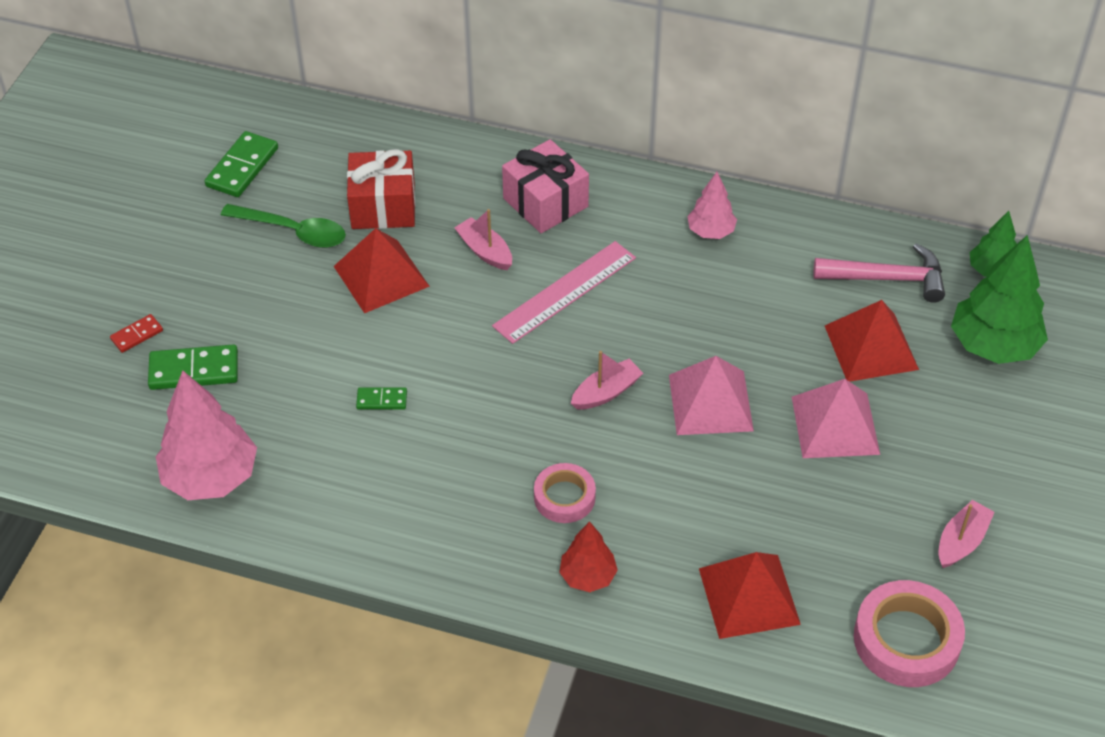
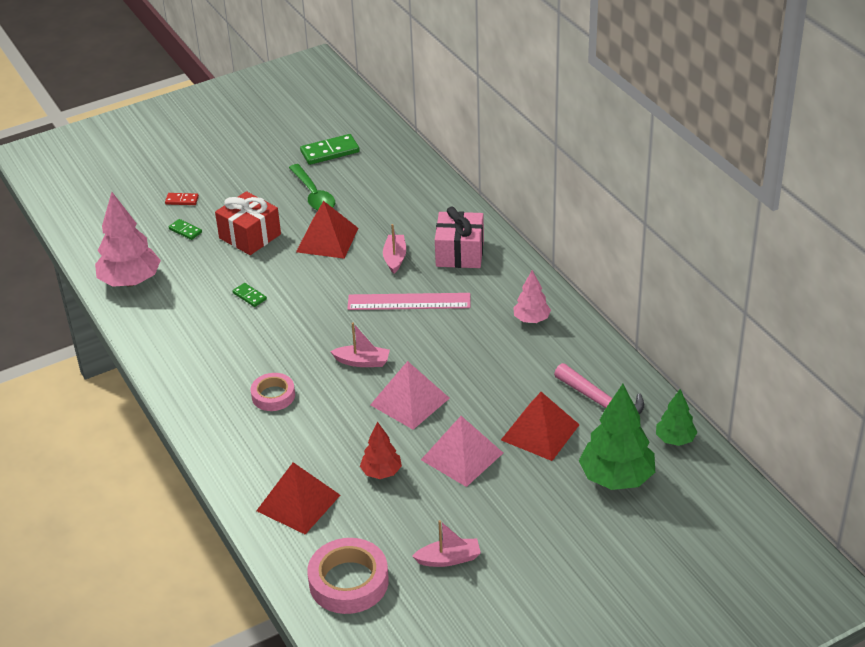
camera: 45 degrees right, 10 degrees down
green domino [148,344,238,390] -> green domino [169,219,202,240], size x0.56
red gift [347,149,416,229] -> red gift moved to [215,191,281,255]
red tree [559,521,618,592] -> red tree moved to [360,422,402,479]

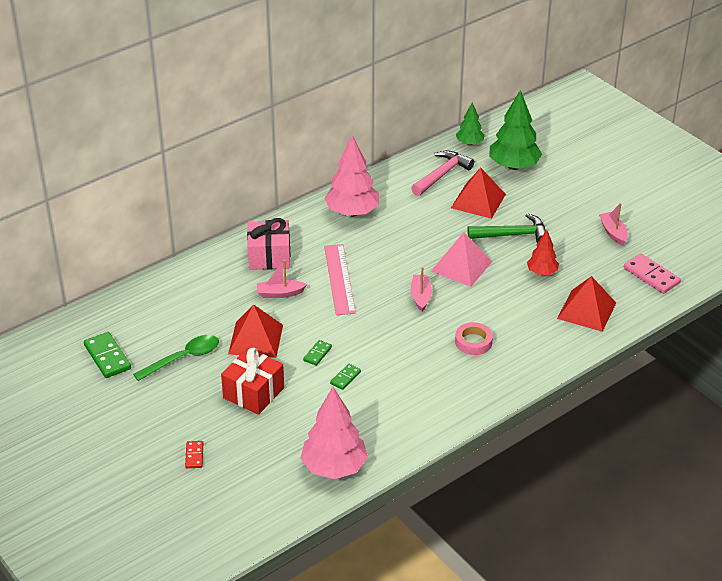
camera: 100 degrees left, 0 degrees up
green domino [169,219,202,240] -> green domino moved to [303,340,332,366]
pink tape [307,538,389,614] -> pink domino [624,253,681,294]
pink pyramid [421,416,503,487] -> green hammer [467,213,546,243]
pink tree [513,270,551,323] -> pink tree [324,135,379,216], size x1.80

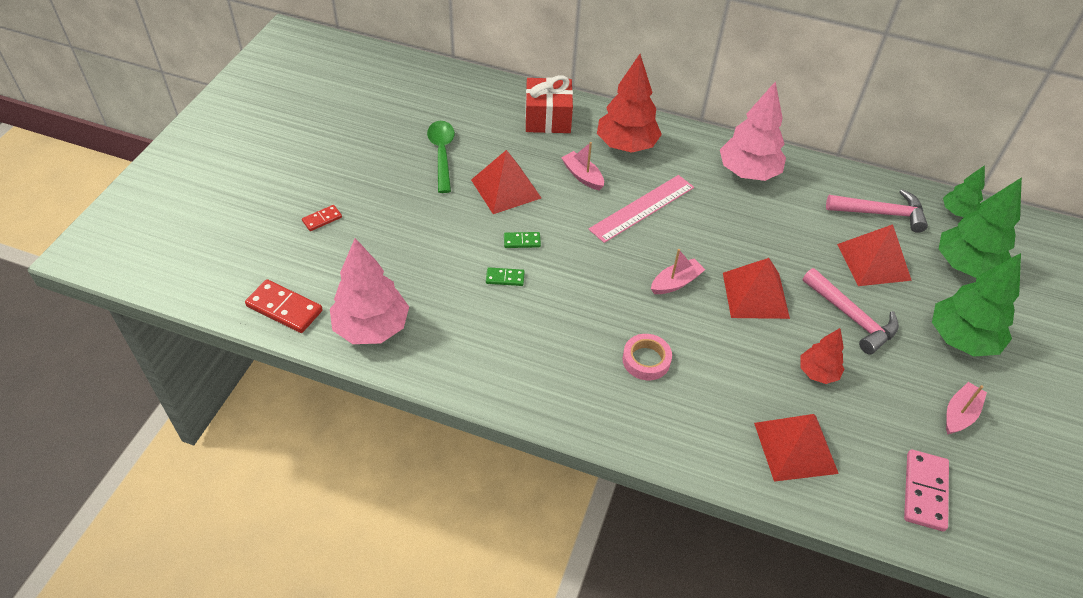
camera: 55 degrees right, 10 degrees up
green domino [84,332,131,378] -> none
green spoon [133,335,219,381] -> green spoon turned 120 degrees counterclockwise [427,121,455,193]
red gift [221,348,284,415] -> red gift moved to [525,75,573,133]
pink gift [247,218,290,270] -> red tree [597,54,662,153]
pink pyramid [431,232,492,287] -> red pyramid [723,258,790,319]
green hammer [467,213,546,243] -> pink hammer [803,268,899,355]
none -> red domino [245,279,323,333]
none -> green tree [932,253,1021,357]

